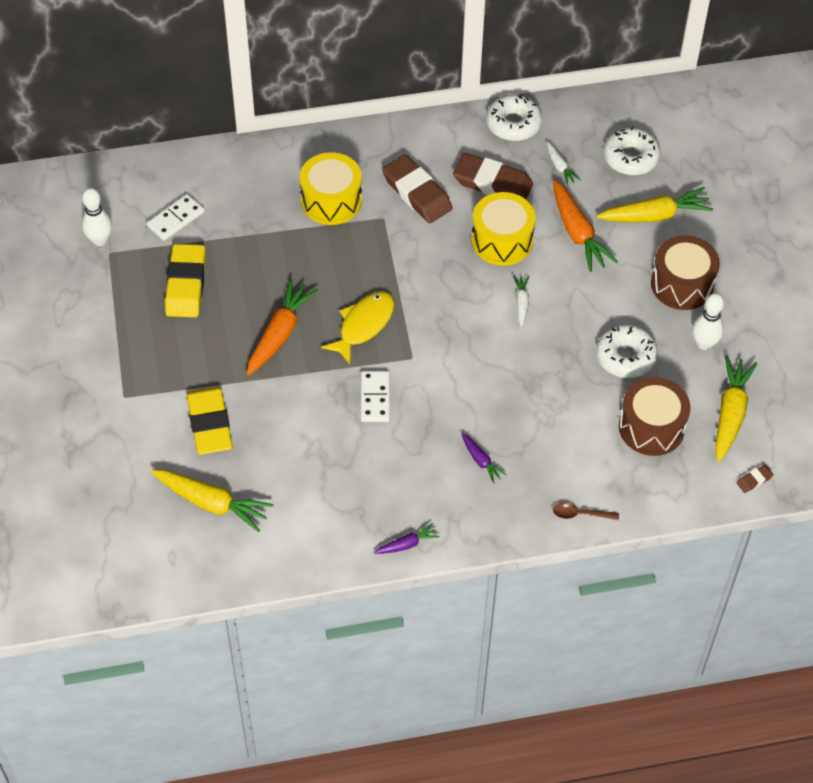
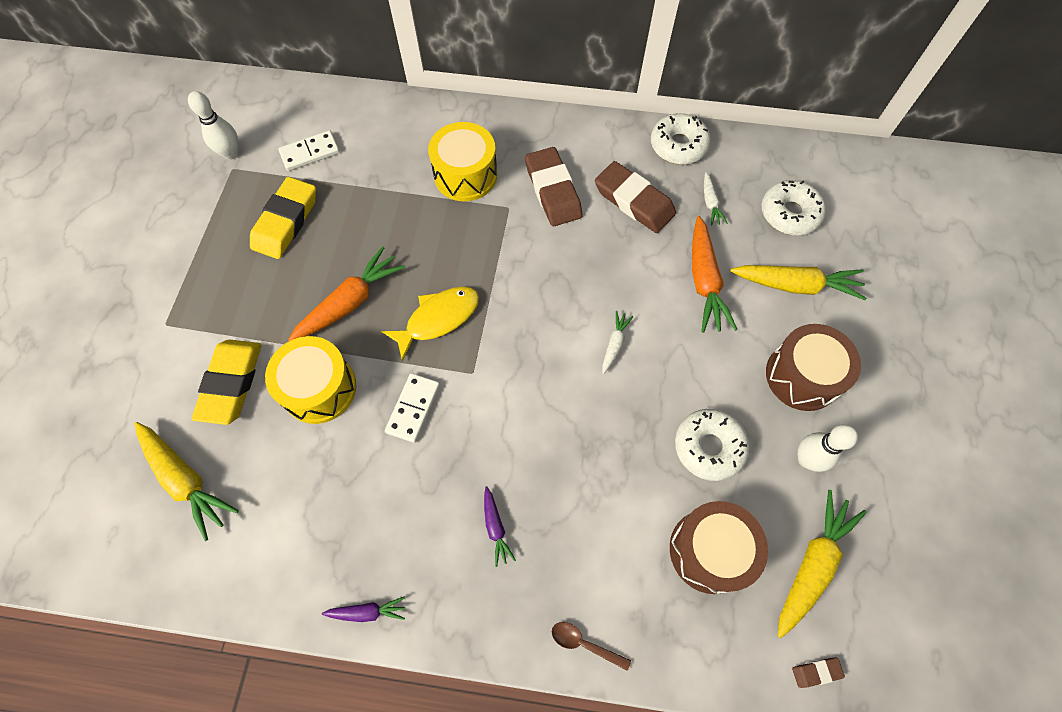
camera: 20 degrees right, 10 degrees up
yellow drum [471,192,536,266] -> yellow drum moved to [265,336,356,424]

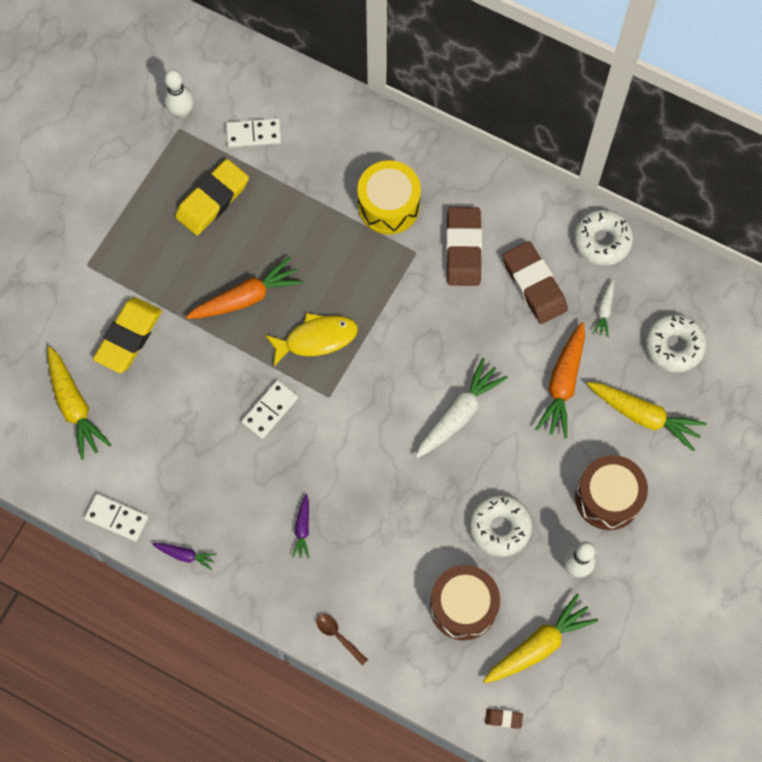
camera: 20 degrees right, 5 degrees up
yellow drum [265,336,356,424] -> none
white carrot [602,311,633,374] -> white carrot [415,358,508,458], size x1.95
none -> white domino [84,493,149,542]

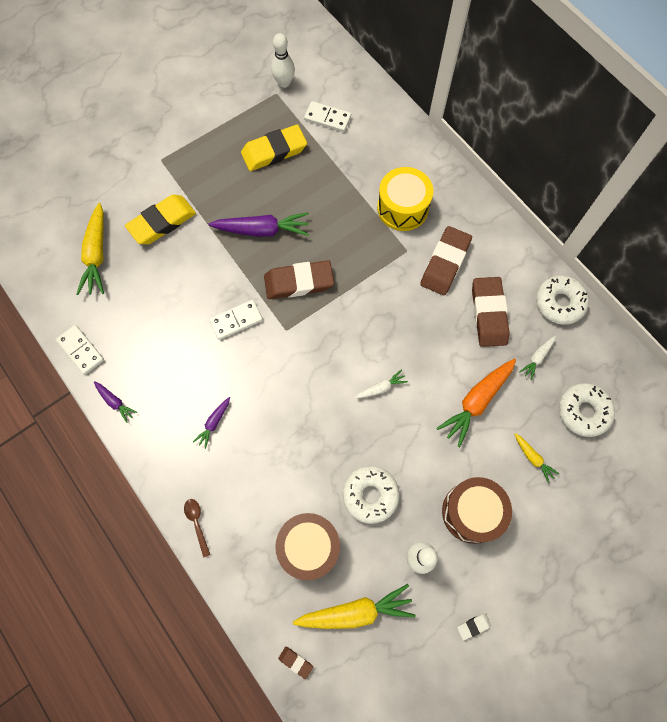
camera: 25 degrees right, 0 degrees up
orange carrot [186,257,303,319] -> purple carrot [208,212,309,237]
yellow fish [265,313,358,366] -> brown eraser [264,260,334,299]
white carrot [415,358,508,458] -> white carrot [355,370,408,398], size x0.51
yellow carrot [587,382,706,451] -> yellow carrot [514,433,559,483], size x0.51
none -> white eraser [457,613,492,640]

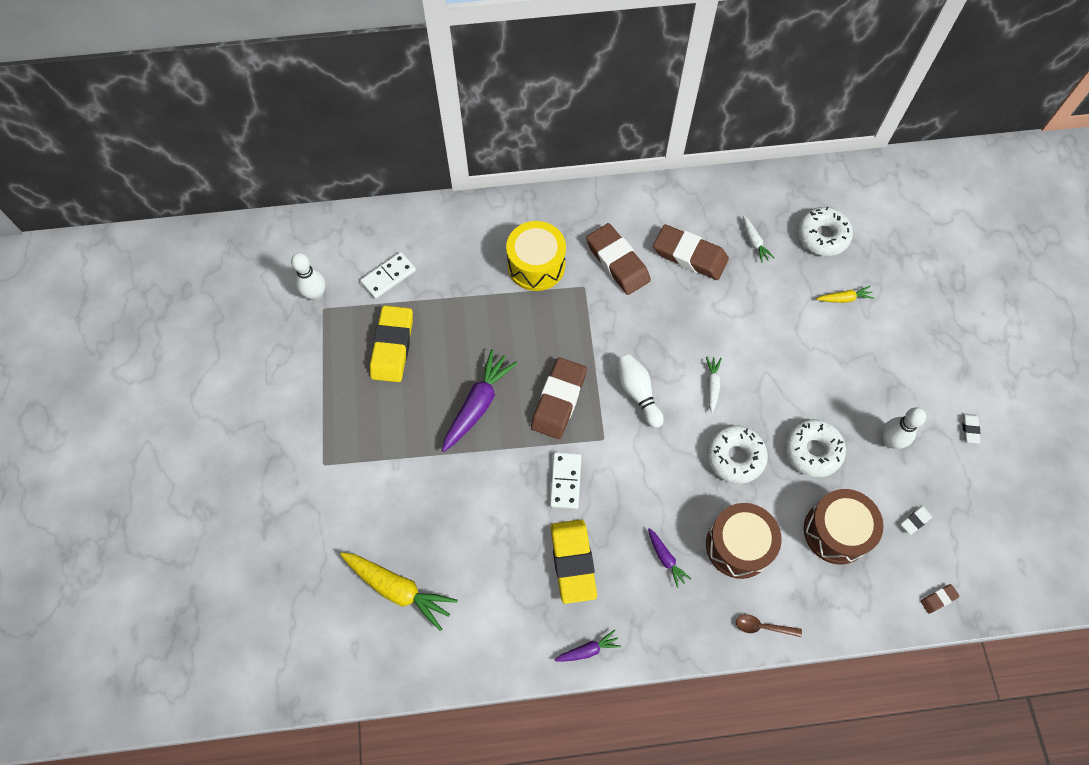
camera: 60 degrees left, 5 degrees down
white domino [56,325,104,375] -> none
yellow eraser [125,195,196,244] -> yellow eraser moved to [550,519,597,604]
yellow carrot [293,584,416,629] -> white eraser [901,506,932,535]
orange carrot [436,359,516,447] -> none
brown drum [442,477,512,544] -> brown drum moved to [706,503,782,579]
white donut [536,276,589,325] -> white donut moved to [707,425,768,484]
none -> white bowling pin [618,354,664,428]

